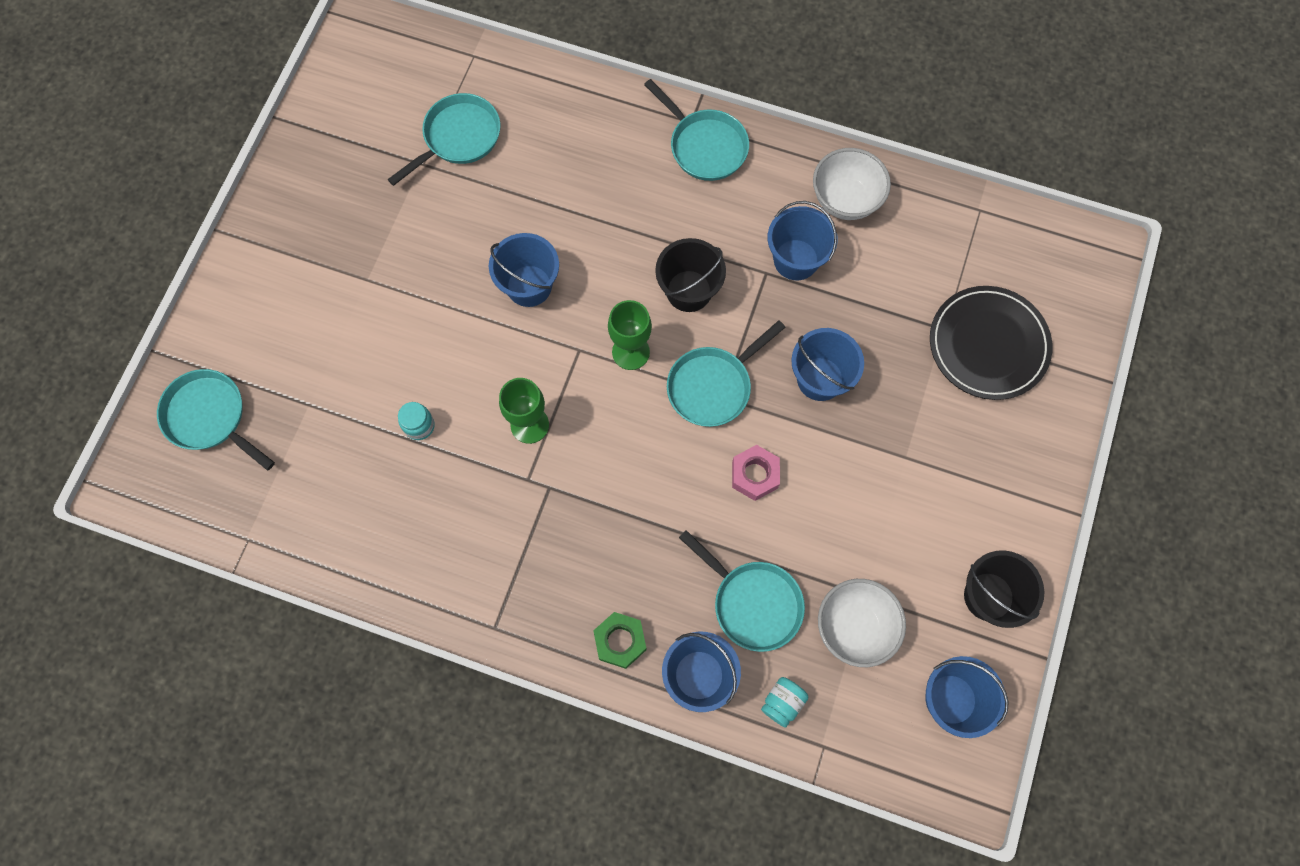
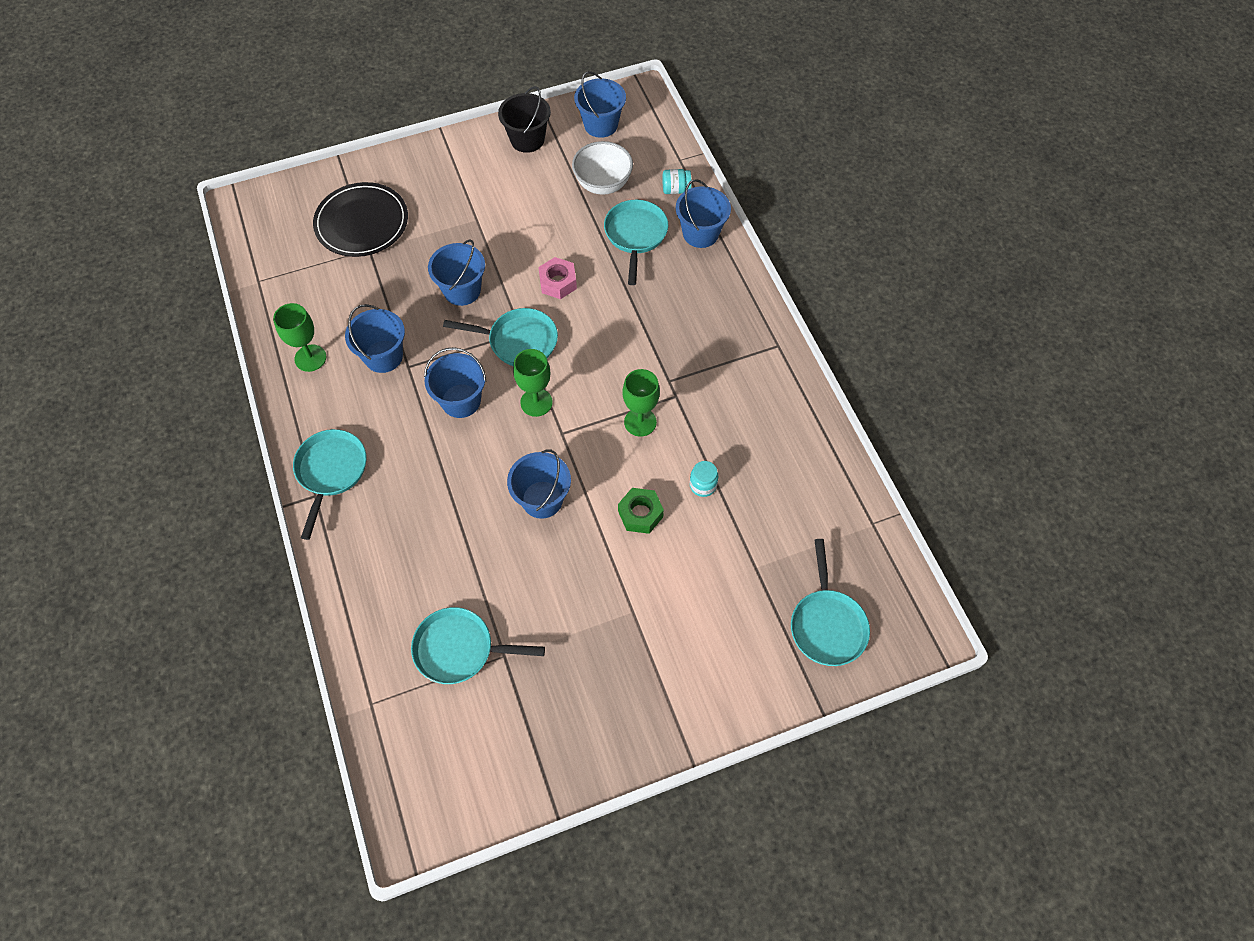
camera: 130 degrees left, 10 degrees down
green nut [593,612,646,669] -> green nut moved to [618,488,664,534]
black bucket [655,238,726,312] -> blue bucket [424,347,486,418]
white bowl [813,148,891,220] -> green goblet [273,303,326,372]

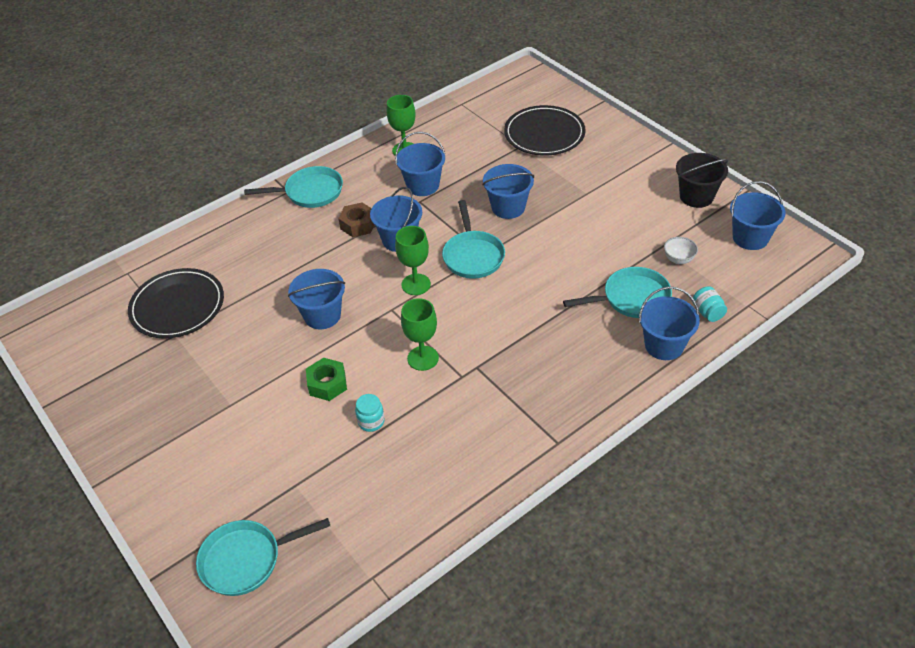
camera: 75 degrees right, 15 degrees down
turquoise pan [411,607,545,684] -> black plate [128,268,224,338]
pink nut [538,257,577,299] -> none
white bowl [572,141,633,195] -> white bowl [664,237,698,264], size x0.55
none -> brown nut [338,202,374,237]

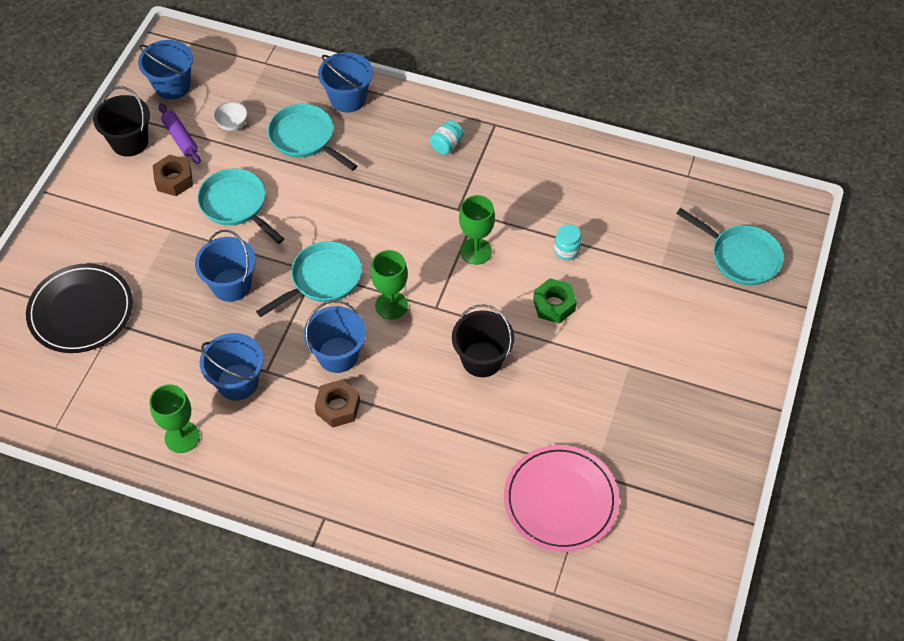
camera: 125 degrees left, 10 degrees up
black plate [128,268,224,338] -> pink plate [504,445,619,552]
turquoise pan [244,166,343,208] -> turquoise pan moved to [197,168,284,244]
blue bucket [288,269,345,329] -> black bucket [452,304,514,377]
turquoise jar [692,286,727,322] -> turquoise jar moved to [430,120,464,155]
none -> brown nut [153,155,193,196]
none -> purple rolling pin [159,104,201,164]

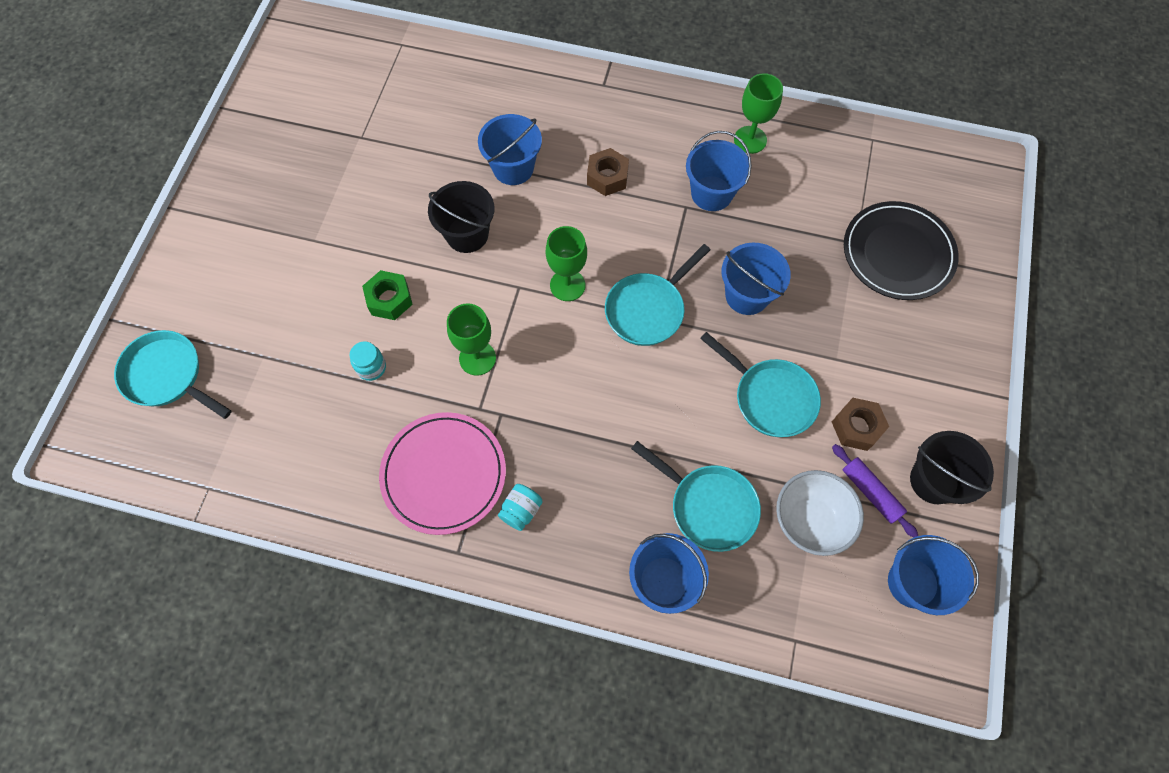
camera: 175 degrees right, 10 degrees up
white bowl [213,101,248,131] -> white bowl [776,470,864,556], size x1.83
blue bucket [303,300,366,373] -> blue bucket moved to [478,114,542,185]
pink plate [504,445,619,552] -> pink plate moved to [379,412,506,535]

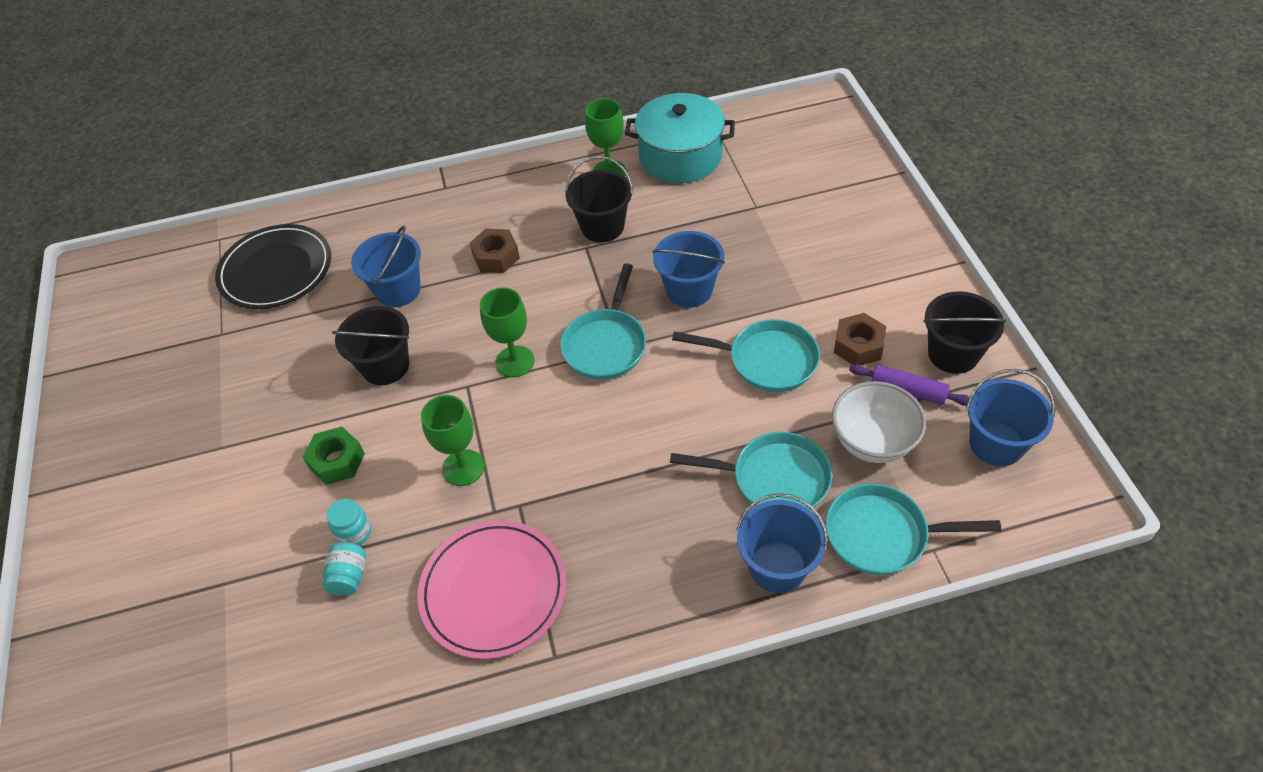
camera: 25 degrees left, 15 degrees down
turquoise pan [114,330,232,419] -> turquoise pan moved to [826,484,1002,575]
turquoise jar [498,484,543,531] -> turquoise jar moved to [323,542,366,596]
blue bucket [686,131,752,211] -> black bucket [565,156,633,242]
black plate [844,201,959,300] -> black plate moved to [215,224,331,309]
none -> turquoise pot [625,93,735,183]

